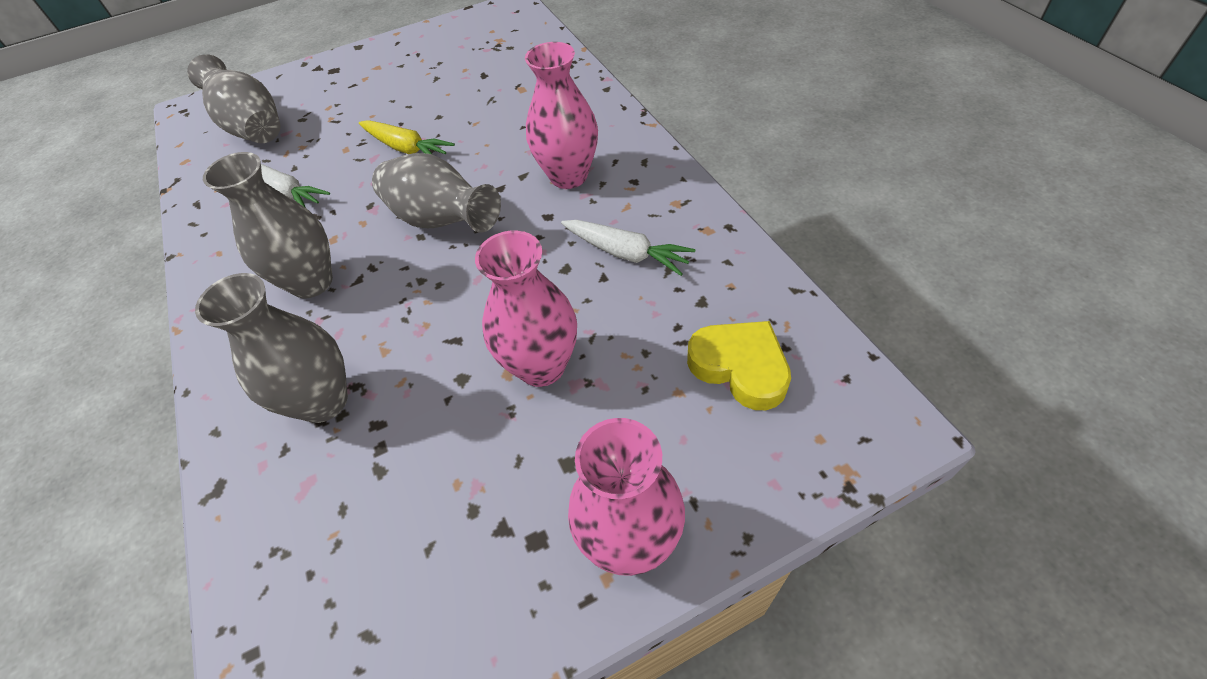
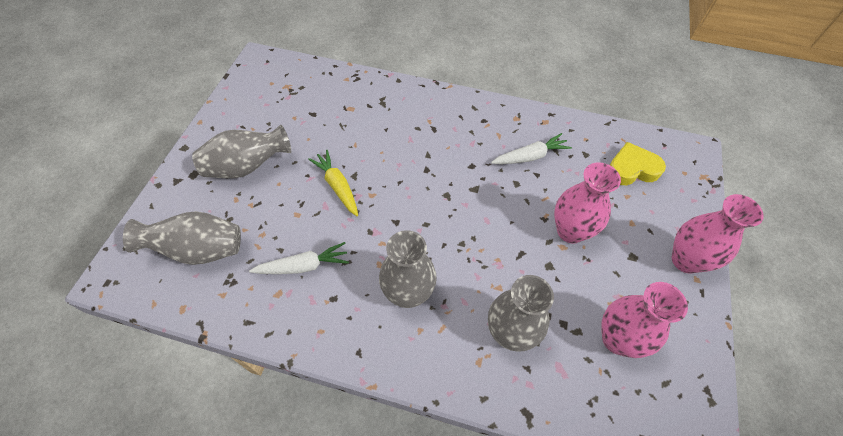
camera: 55 degrees left, 5 degrees up
yellow carrot [359,120,455,155] -> yellow carrot turned 105 degrees counterclockwise [308,150,358,216]
grey vase [372,153,501,233] -> grey vase moved to [192,125,291,178]
pink vase [525,42,598,189] -> pink vase moved to [601,282,688,358]

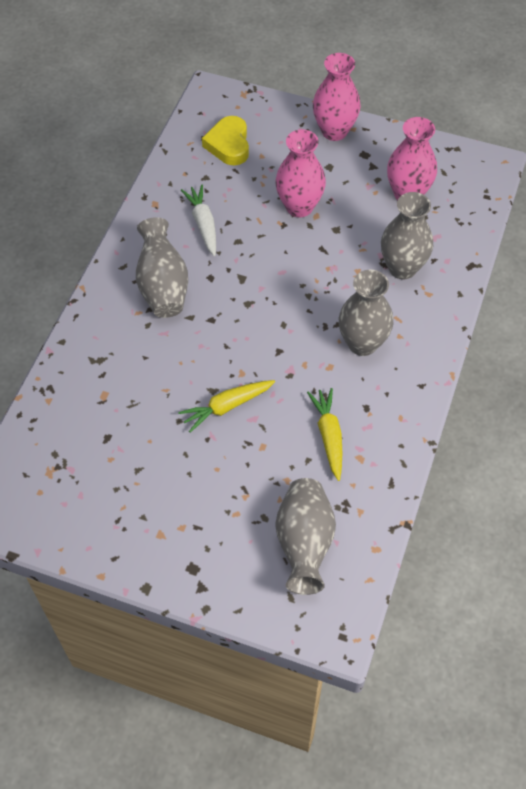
camera: 85 degrees left, 0 degrees up
grey vase [192,125,291,178] -> grey vase moved to [136,217,188,318]
white carrot [249,242,349,274] -> yellow carrot [307,388,342,481]

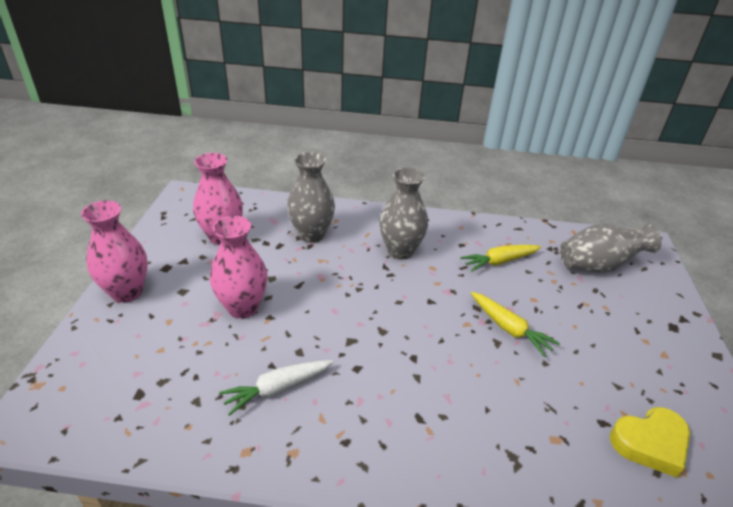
camera: 105 degrees left, 20 degrees down
grey vase [136,217,188,318] -> none
yellow heart [202,116,249,165] -> yellow heart moved to [610,407,690,478]

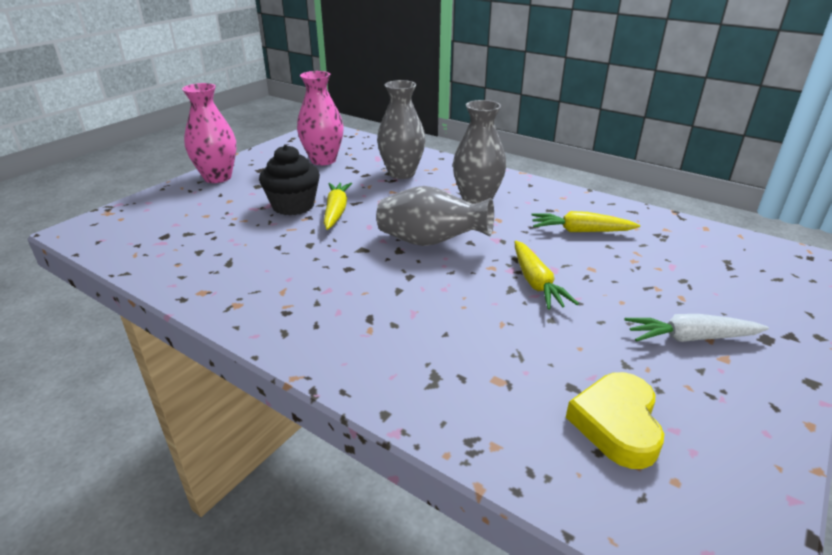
camera: 30 degrees right, 5 degrees down
pink vase [210,216,268,318] -> black cupcake [259,145,320,215]
white carrot [219,360,334,416] -> white carrot moved to [624,314,769,342]
grey vase [560,224,662,273] -> grey vase moved to [376,186,494,246]
yellow heart [610,407,690,478] -> yellow heart turned 90 degrees clockwise [566,372,664,469]
none -> yellow carrot [324,183,352,230]

